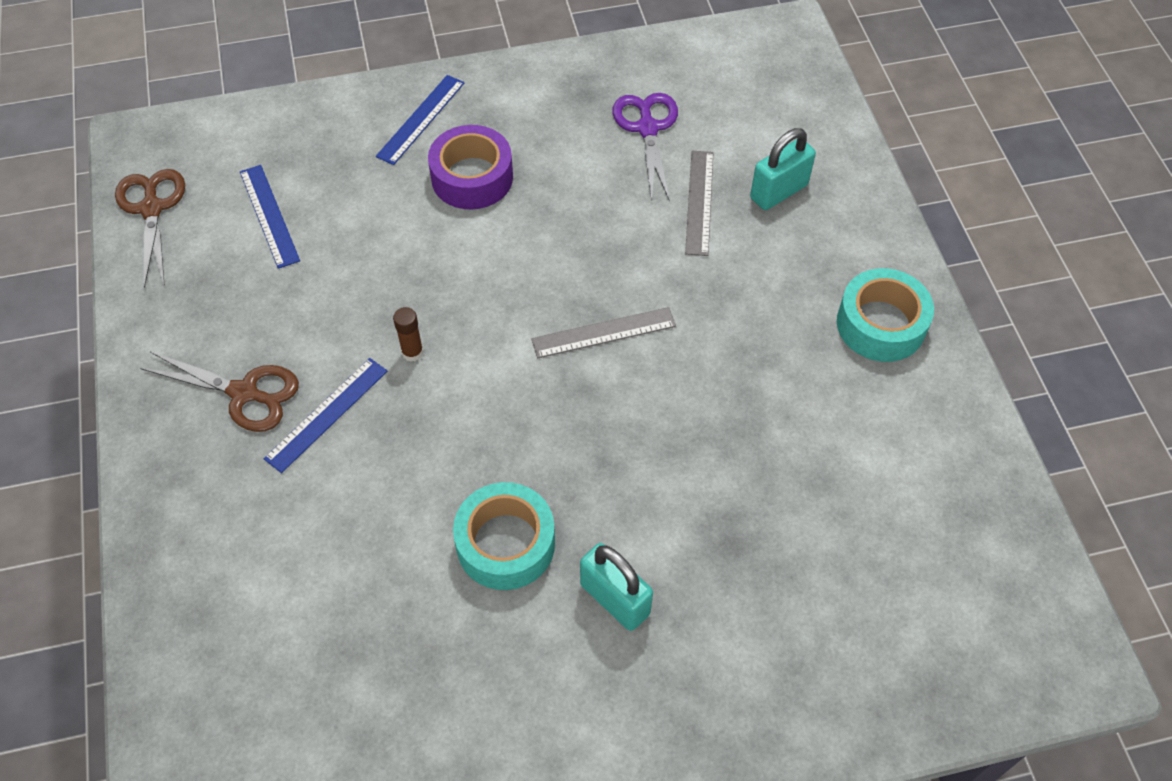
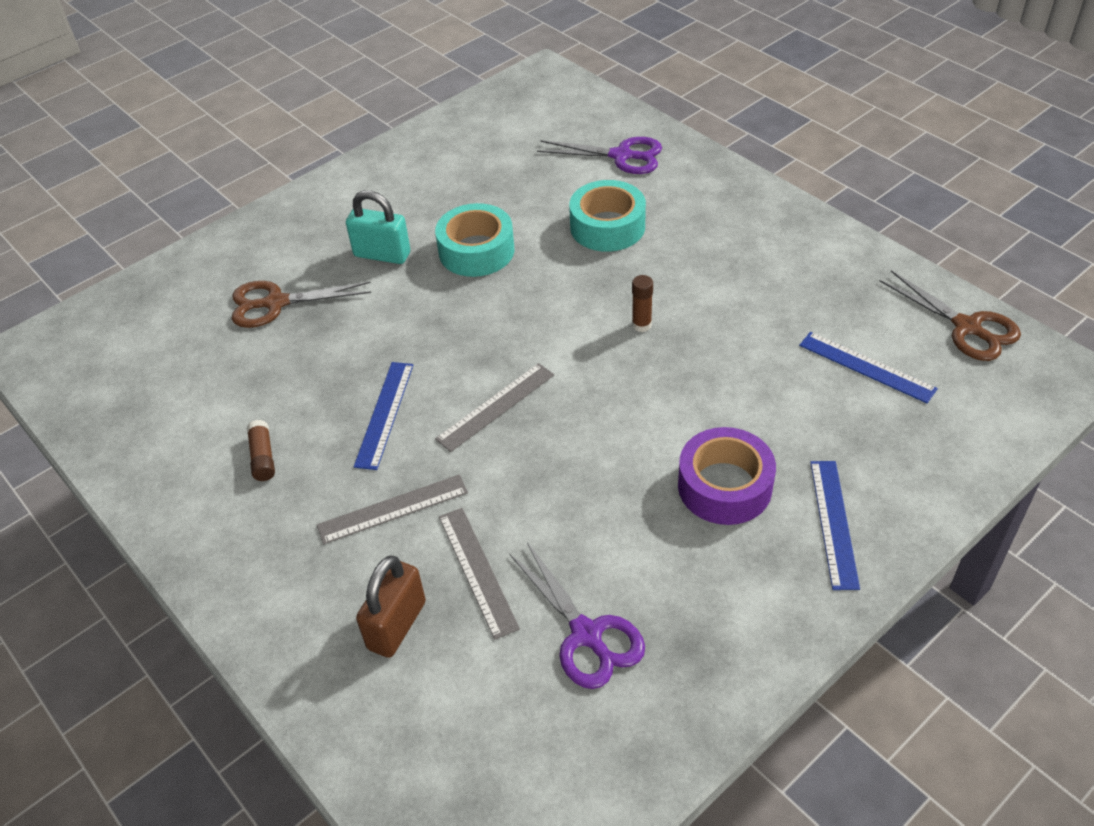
camera: 155 degrees right, 10 degrees down
brown scissors [140,352,299,432] -> brown scissors moved to [232,281,371,328]
blue ruler [263,358,388,473] -> blue ruler moved to [354,362,413,470]
turquoise padlock [750,128,816,210] -> brown padlock [356,556,426,658]
turquoise tape [837,268,934,362] -> turquoise tape moved to [569,180,646,252]
none -> brown glue stick [247,420,275,481]
none -> grey ruler [317,474,468,544]
none -> purple scissors [537,137,662,174]

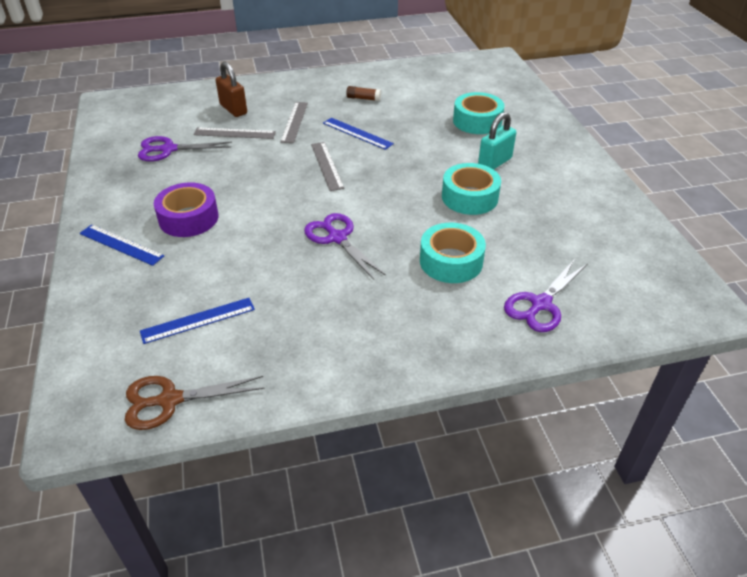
camera: 115 degrees right, 5 degrees down
brown scissors [232,281,371,328] -> turquoise tape [453,92,504,134]
brown glue stick [632,275,653,332] -> purple scissors [304,213,386,279]

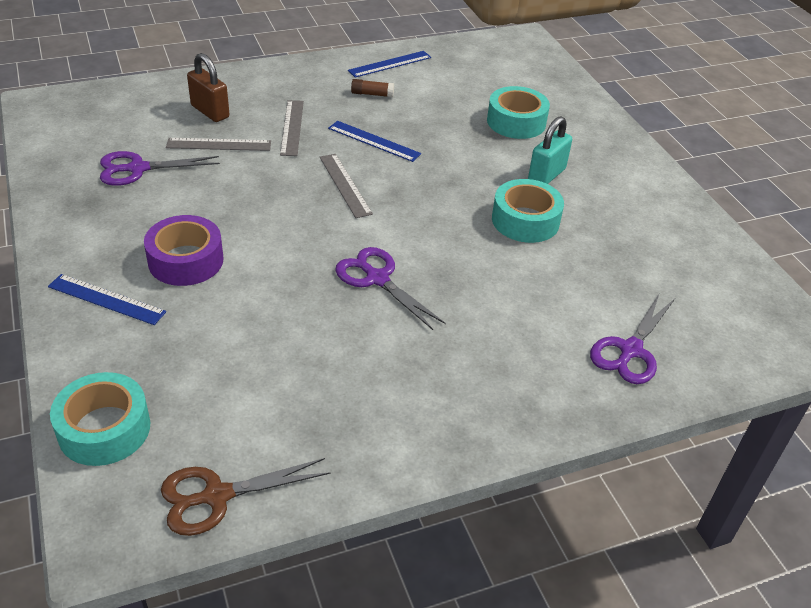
camera: 10 degrees left, 0 degrees up
blue ruler [140,298,255,344] -> blue ruler moved to [348,51,431,78]
turquoise tape [420,223,486,283] -> turquoise tape moved to [50,372,150,466]

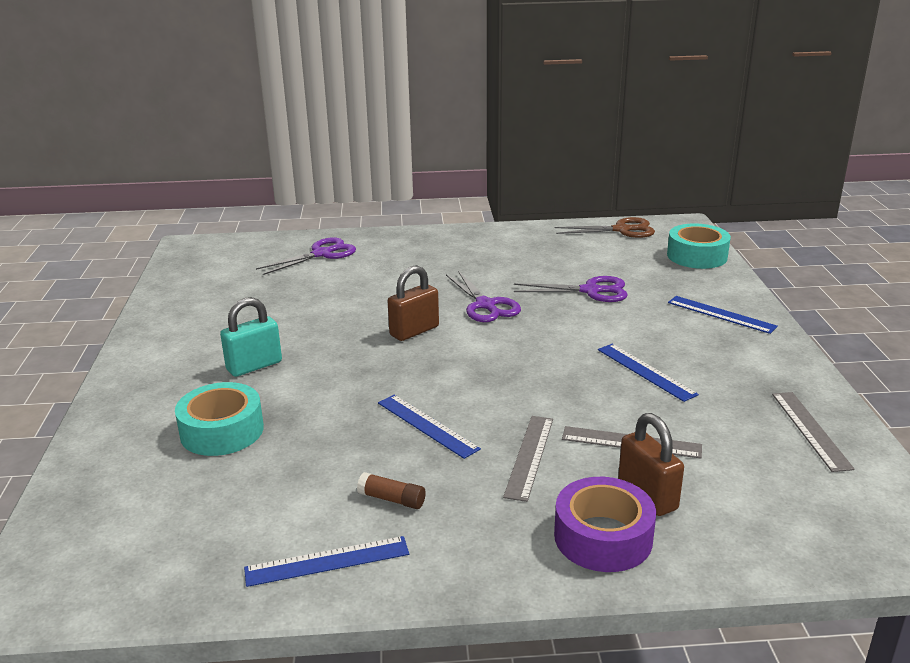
camera: 160 degrees left, 15 degrees down
purple scissors [100,151,220,186] -> purple scissors moved to [514,276,628,302]
purple tape [144,215,224,286] -> purple tape moved to [554,477,656,572]
grey ruler [320,154,373,218] -> grey ruler moved to [772,392,855,472]
turquoise tape [492,179,564,243] -> none
none -> brown padlock [388,265,439,341]
none -> blue ruler [598,344,699,402]

